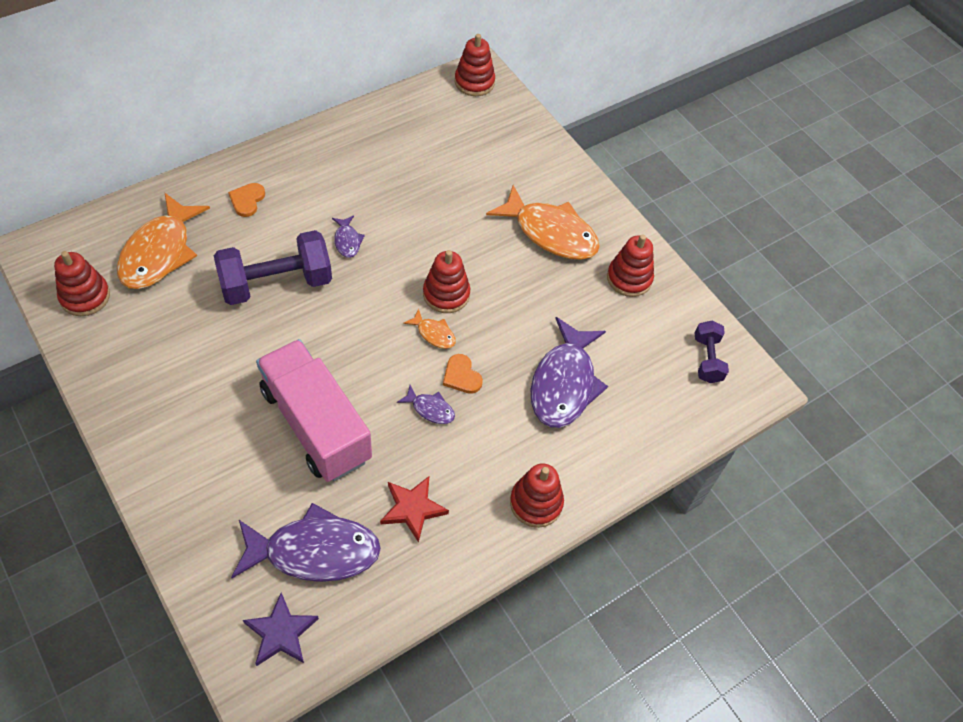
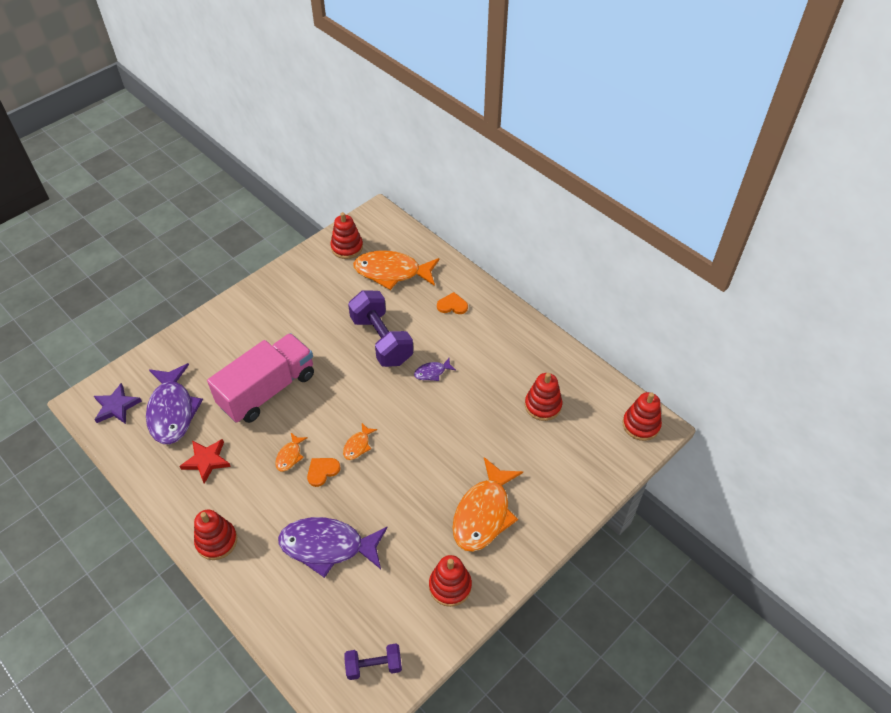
camera: 85 degrees right, 5 degrees down
purple fish [397,385,455,424] -> orange fish [275,433,308,472]
red stacking toy [423,250,470,313] -> red stacking toy moved to [525,373,562,421]

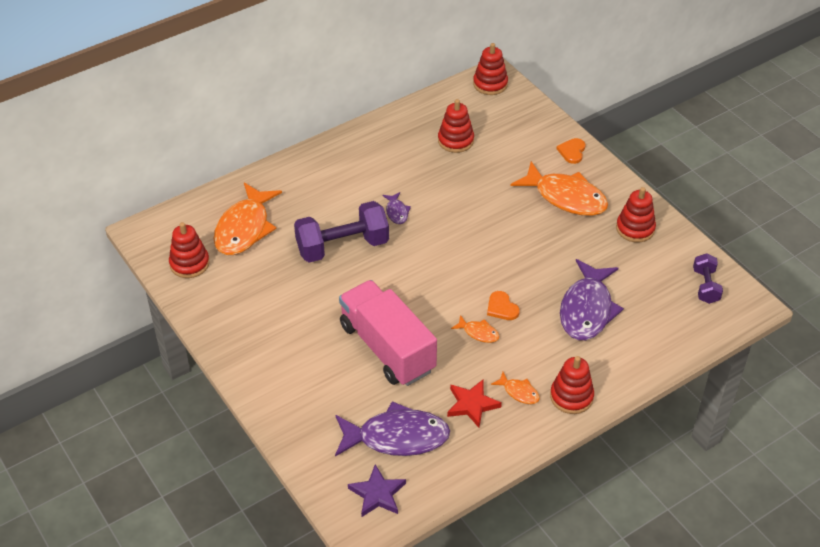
camera: 80 degrees left, 5 degrees down
orange fish [343,423,377,460] -> orange fish moved to [491,372,540,404]
orange heart [437,292,468,314] -> orange heart moved to [556,138,585,164]

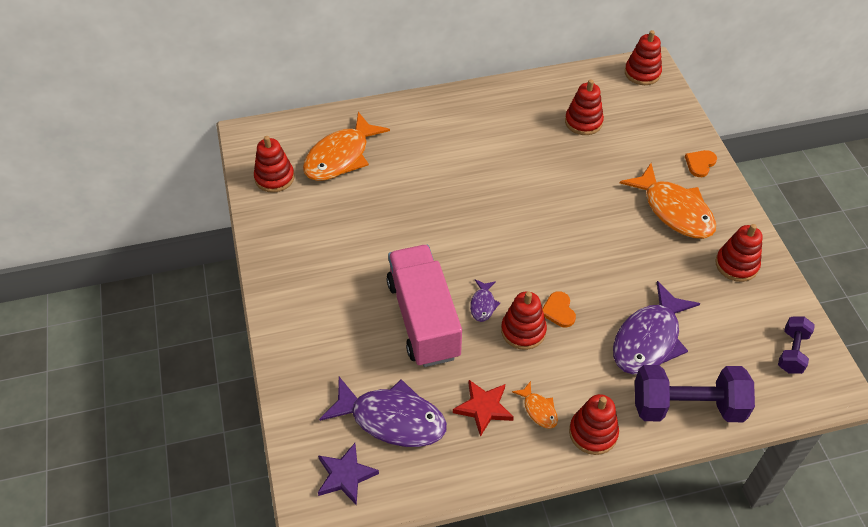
camera: 20 degrees right, 5 degrees up
purple dumbbell [294,201,389,263] -> purple dumbbell moved to [635,365,755,422]
purple fish [382,192,411,224] -> purple fish moved to [470,279,500,322]
orange fish [451,315,500,343] -> red stacking toy [501,291,547,350]

